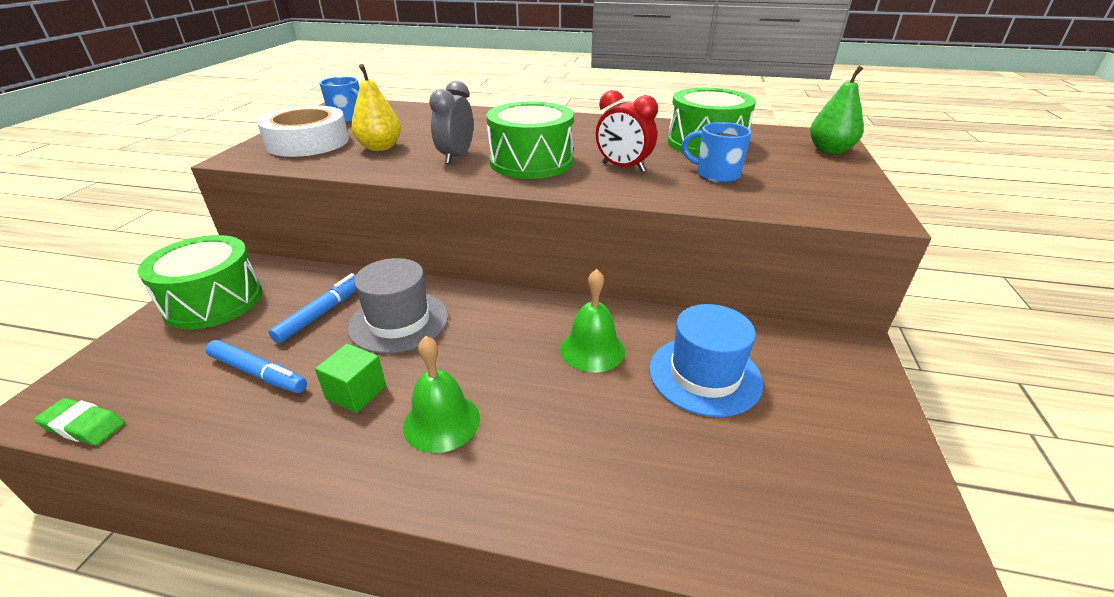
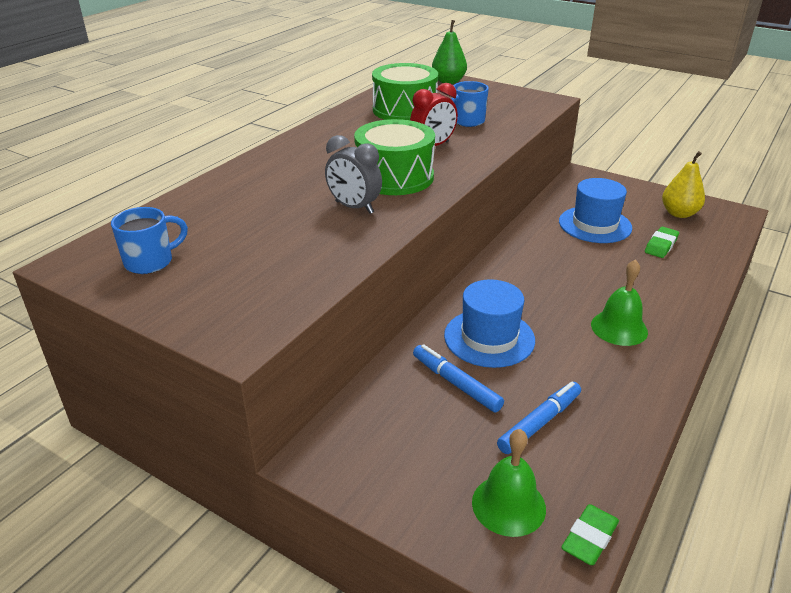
camera: 70 degrees left, 0 degrees up
green drum [138,235,262,329] -> none
white tape [257,106,349,157] -> none
green cube [315,343,386,413] -> none
grey hat [347,258,448,354] -> blue hat [444,279,535,368]
yellow pear [351,64,401,151] -> yellow pear moved to [662,151,705,218]
green bell [560,269,625,372] -> green bell moved to [472,429,546,537]
none -> green eraser [645,227,679,258]

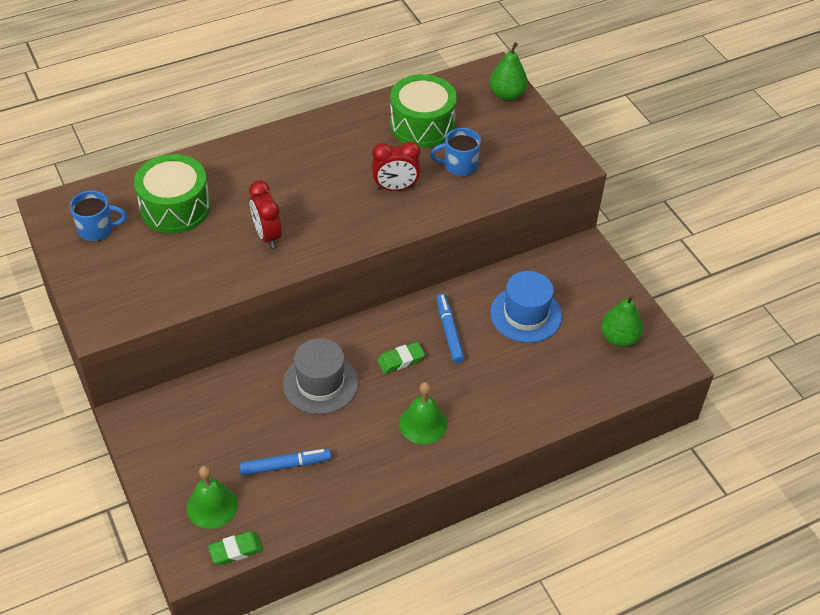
camera: 30 degrees right, 15 degrees up
grey clock [325,135,382,214] -> red clock [249,180,282,249]
green drum [354,119,435,195] -> green drum moved to [134,154,211,233]
blue marker [413,344,504,412] -> blue marker moved to [436,293,465,363]
blue hat [444,279,535,368] -> grey hat [283,338,359,414]
green eraser [645,227,679,258] -> green eraser moved to [377,342,425,373]
yellow pear [662,151,705,218] -> green pear [601,295,643,347]

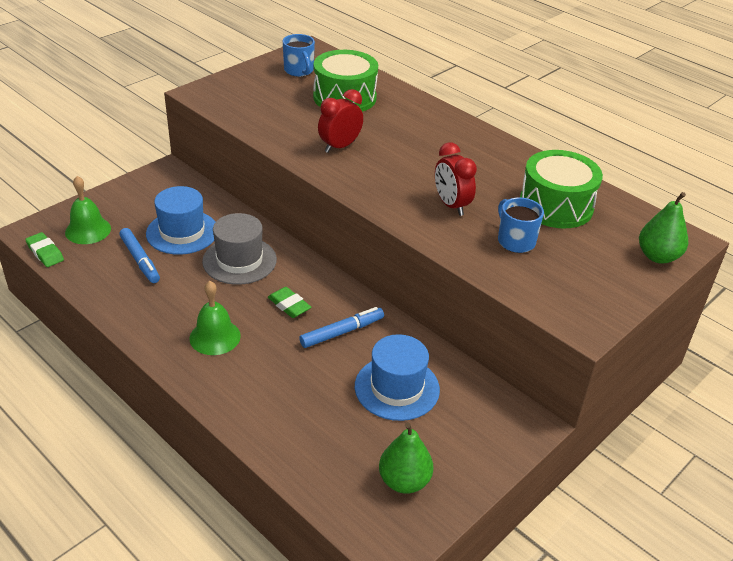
camera: 70 degrees right, 10 degrees down
none -> blue hat [146,186,215,255]

